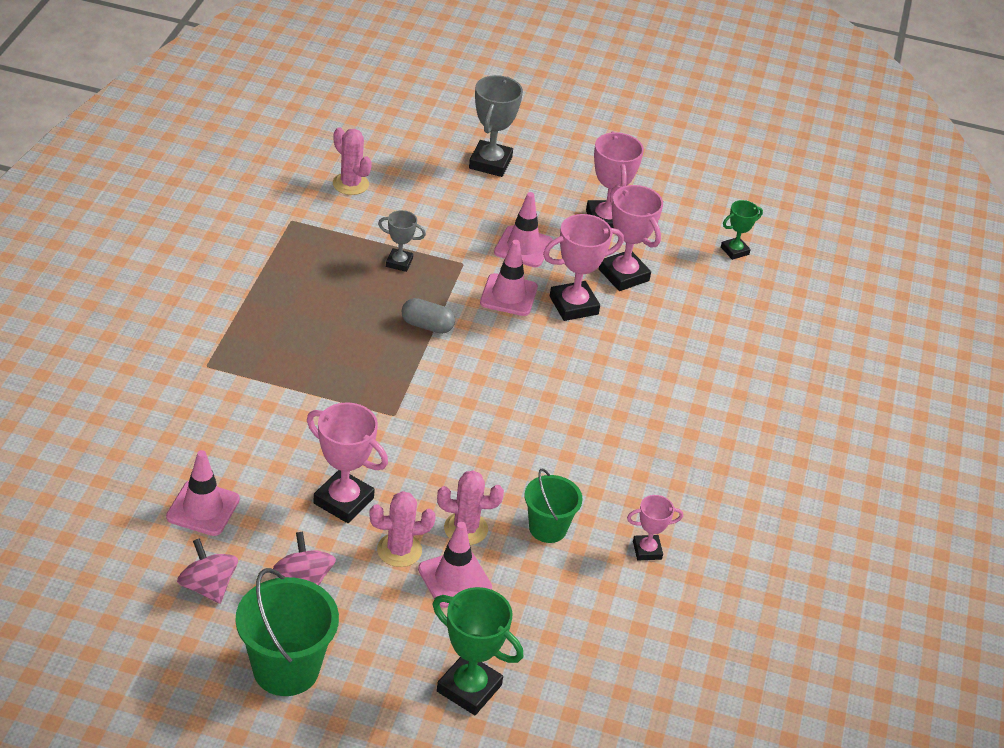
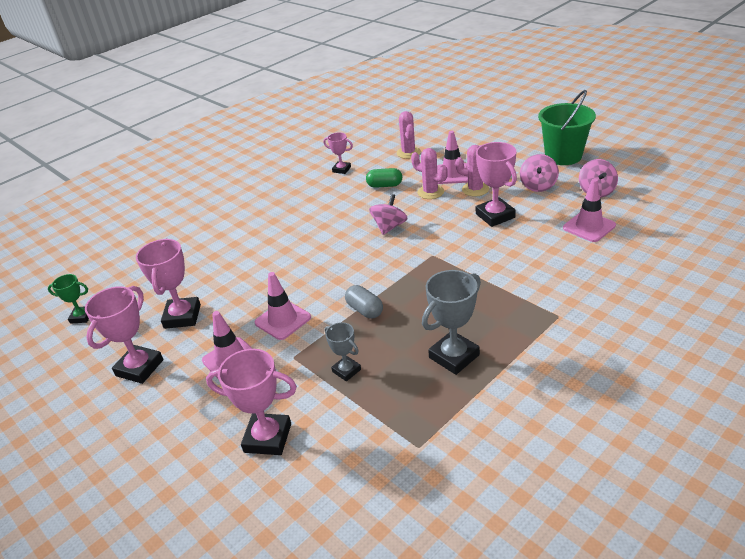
camera: 140 degrees left, 5 degrees down
pink cactus [333,127,372,195] -> pink cactus moved to [397,111,421,159]
green trophy [433,587,523,715] -> none
grey trophy [469,75,523,177] -> grey trophy moved to [422,270,481,375]
green bucket [525,468,582,543] -> green capsule [366,168,402,188]
pink trophy [543,214,624,321] -> pink trophy moved to [206,349,297,455]
none -> pink spinning top [369,194,408,235]

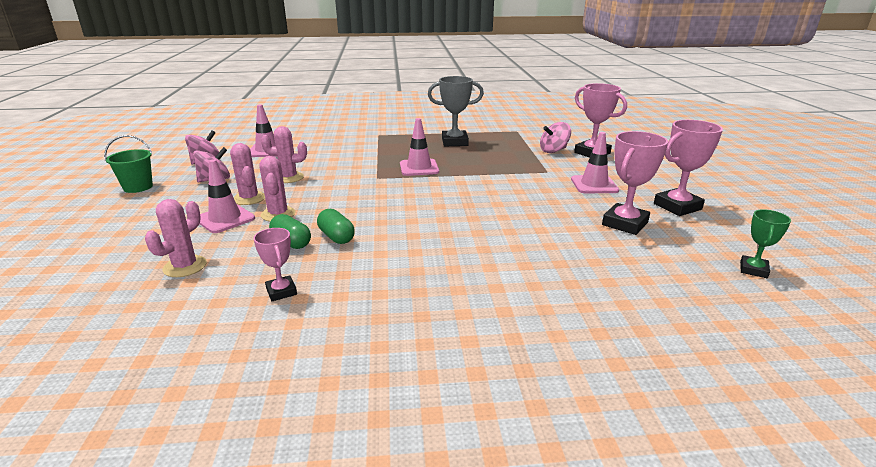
camera: 145 degrees left, 10 degrees down
green trophy [48,274,89,324] -> green trophy turned 75 degrees clockwise [740,209,791,278]
pink traffic cone [255,272,311,340] -> pink traffic cone moved to [400,118,439,176]
grey trophy [324,322,361,381] -> none
grey capsule [345,285,383,318] -> none
pink spinning top [369,194,408,235] -> pink spinning top moved to [540,122,571,153]
pink trophy [476,142,517,227] -> pink cactus [261,126,307,183]
green bucket [538,90,596,165] -> green bucket [104,135,153,193], size x0.63
none -> green capsule [317,208,355,244]

